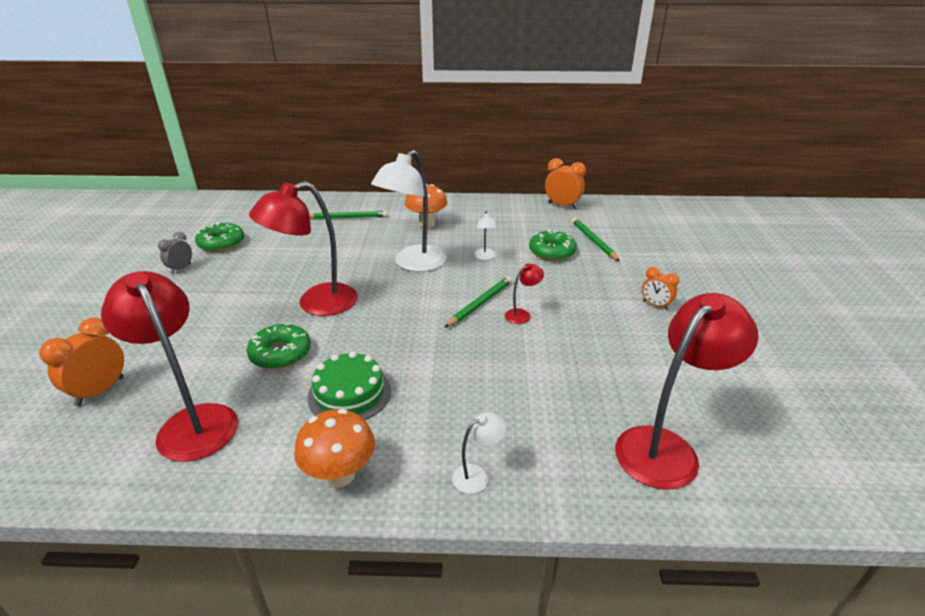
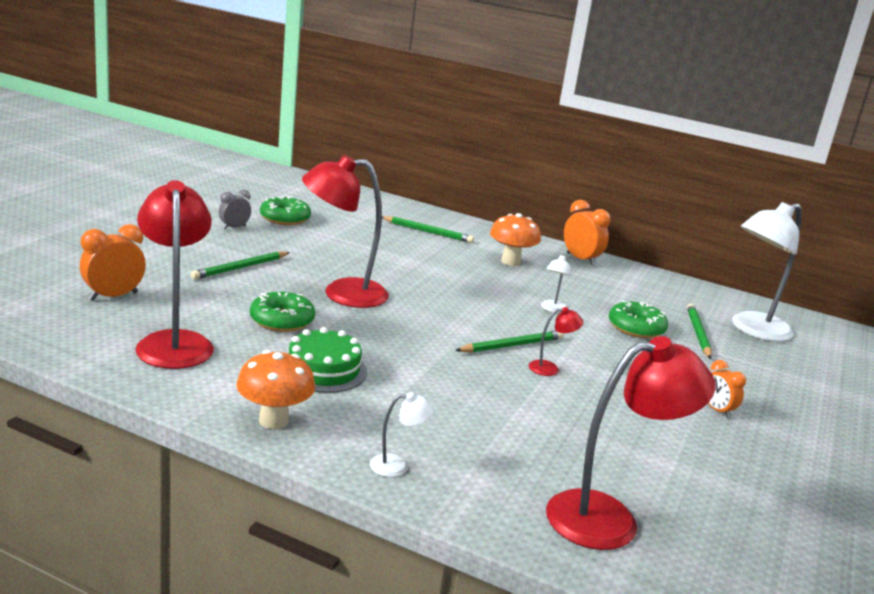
camera: 20 degrees right, 10 degrees down
white lamp [371,150,446,272] -> white lamp moved to [732,202,802,342]
orange clock [545,158,586,209] -> orange clock moved to [564,200,611,266]
none -> green pencil [191,252,290,279]

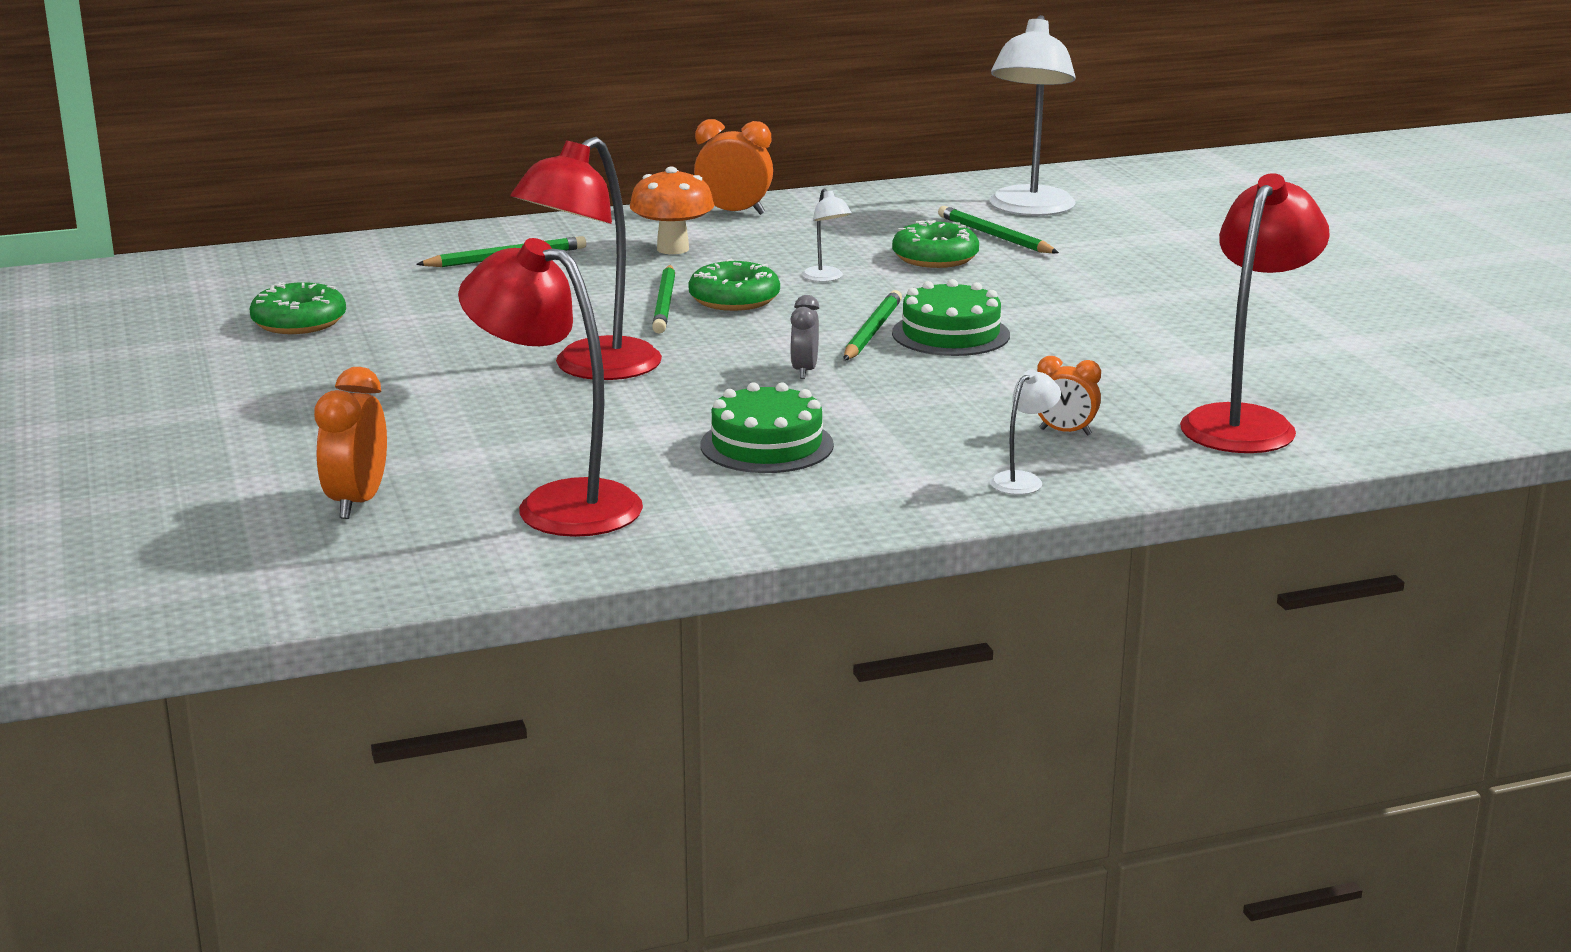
camera: 40 degrees left, 0 degrees up
green pencil [191,252,290,279] -> green pencil moved to [652,265,675,334]
grey clock [219,190,251,230] -> grey clock moved to [790,295,819,379]
orange mushroom [236,350,315,429] -> none
green donut [250,292,315,332] -> green donut moved to [688,259,780,311]
red lamp [529,307,583,376] -> green cake [892,279,1010,356]
orange clock [708,360,746,418] -> orange clock moved to [1037,356,1101,436]

